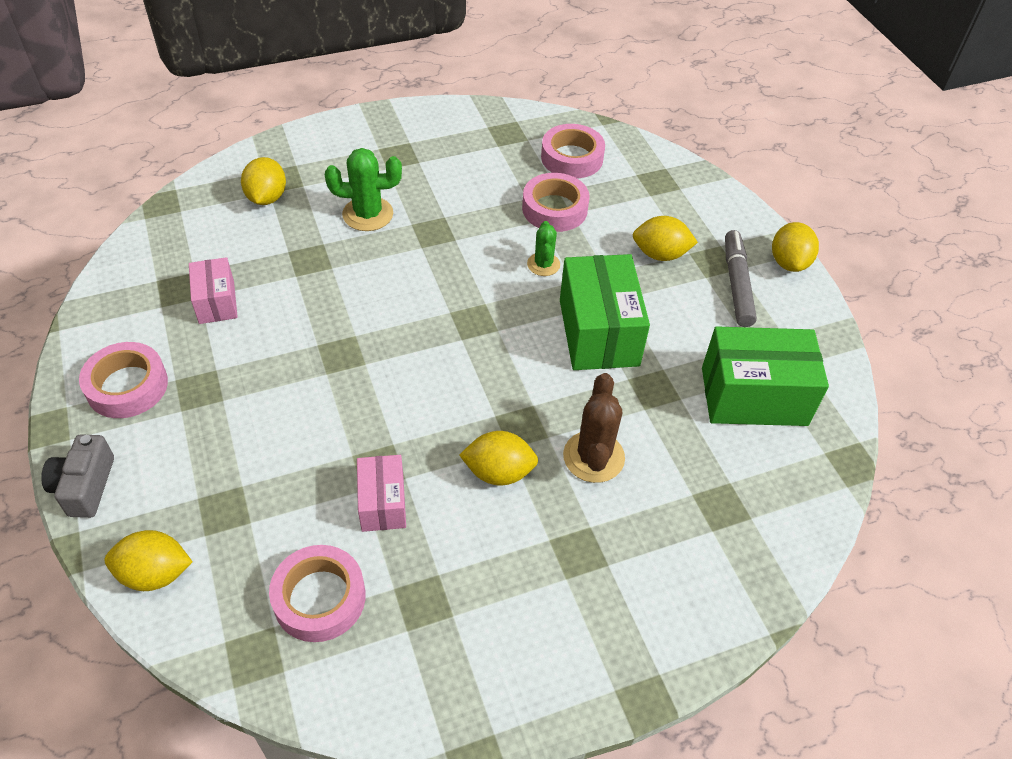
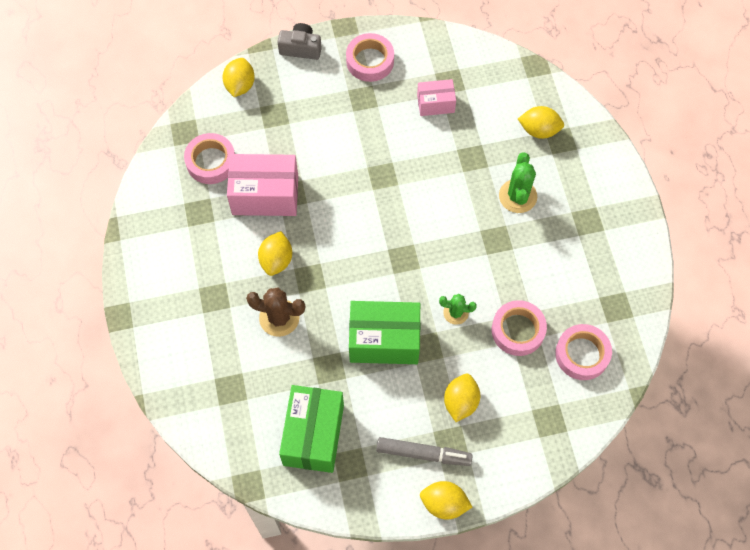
camera: 100 degrees right, 15 degrees up
pink box [357,455,406,532] -> pink box [227,154,298,216], size x1.78

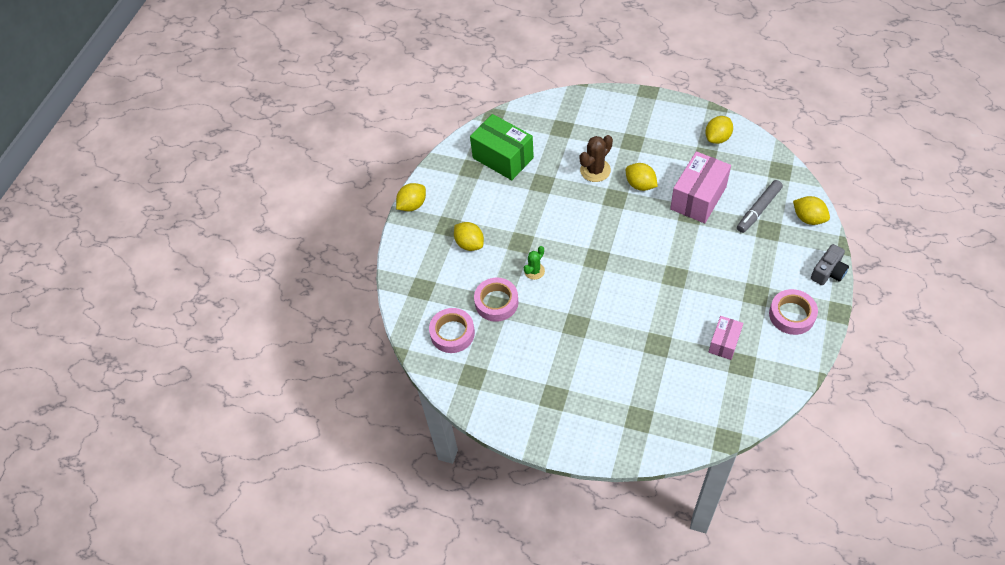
camera: 125 degrees right, 10 degrees down
pink tape [184,133,235,184] -> none
green box [349,301,421,364] -> none
grey marker [376,437,473,466] -> grey marker moved to [737,180,783,233]
green cactus [499,152,537,213] -> none
yellow lemon [518,106,564,139] -> yellow lemon moved to [705,116,733,144]

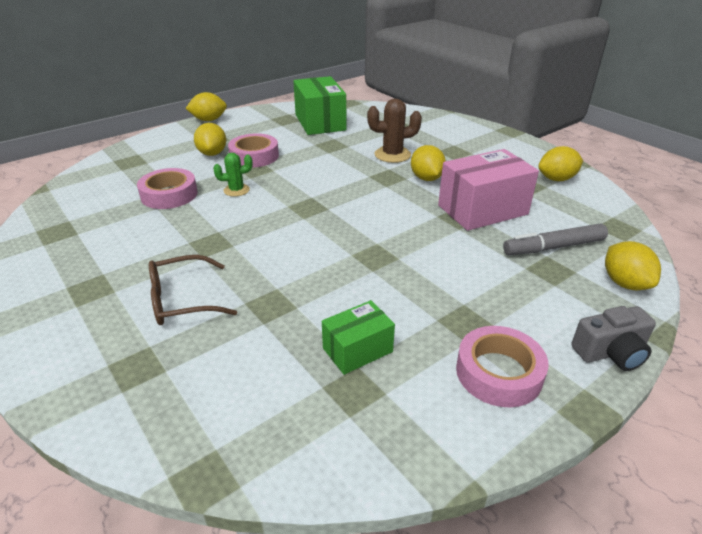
camera: 30 degrees right, 20 degrees down
pink tape [429,308,475,353] -> pink tape moved to [228,134,279,168]
pink box [709,316,743,360] -> green box [322,300,395,375]
none -> brown glasses [149,255,237,325]

